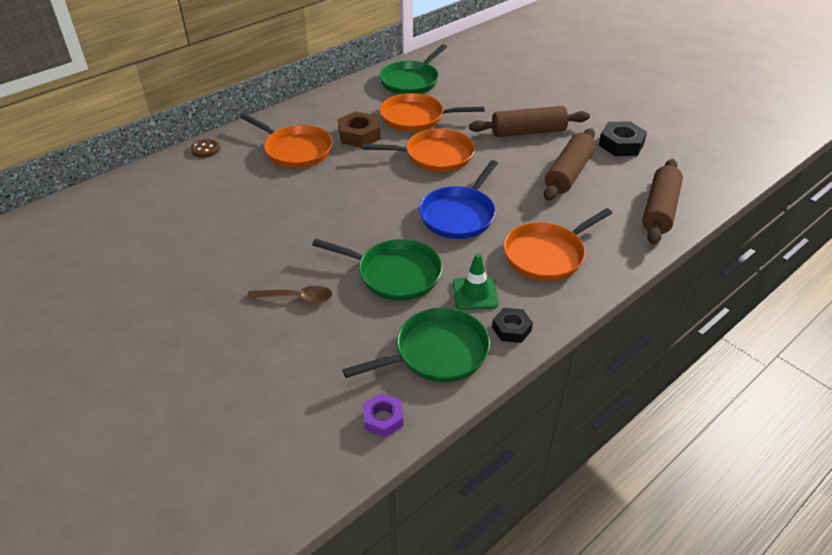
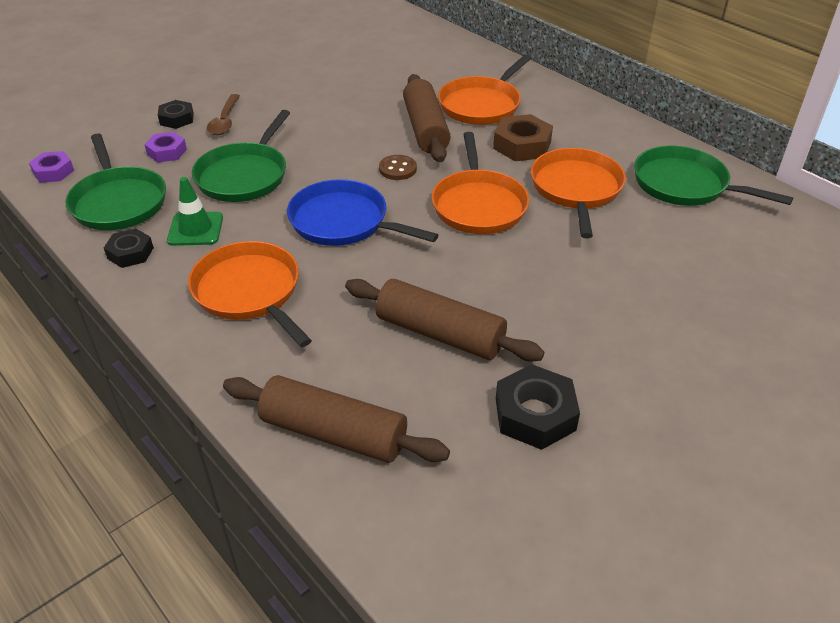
camera: 90 degrees right, 0 degrees up
brown button [191,139,220,158] -> brown button moved to [379,155,417,180]
brown rolling pin [469,106,590,137] -> brown rolling pin moved to [403,74,451,162]
none -> purple nut [144,132,187,163]
none -> black nut [158,100,194,129]

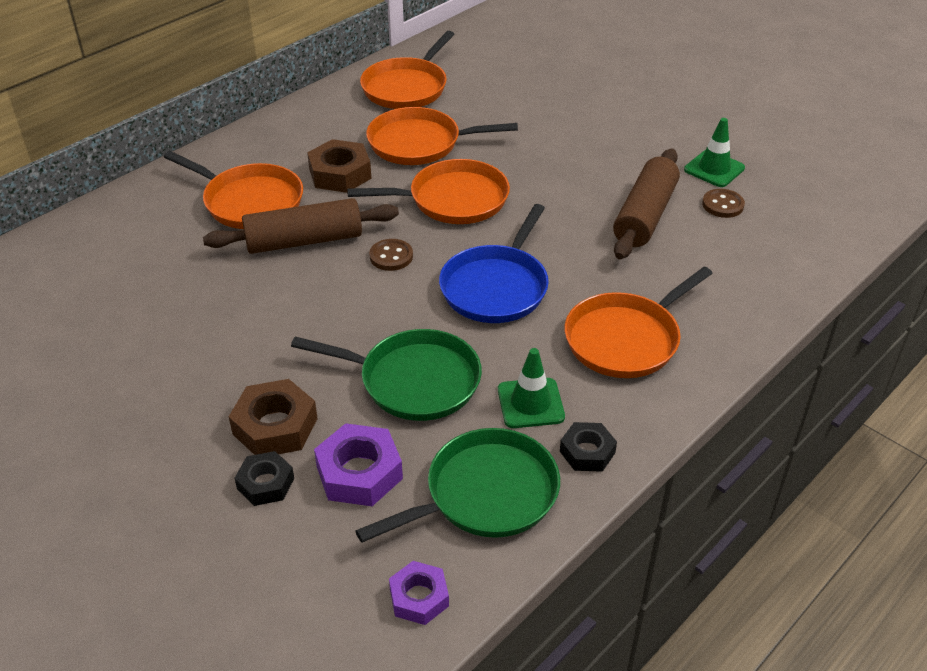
camera: 95 degrees left, 0 degrees up
purple nut [144,132,187,163] -> purple nut [314,423,403,506], size x1.56
brown spoon [207,94,240,135] -> brown nut [229,379,318,455]
brown rolling pin [223,375,450,463] -> none
black nut [496,364,580,450] -> green traffic cone [684,118,745,187]
green pan [634,146,793,206] -> orange pan [360,31,454,109]
none -> brown button [702,189,745,218]

